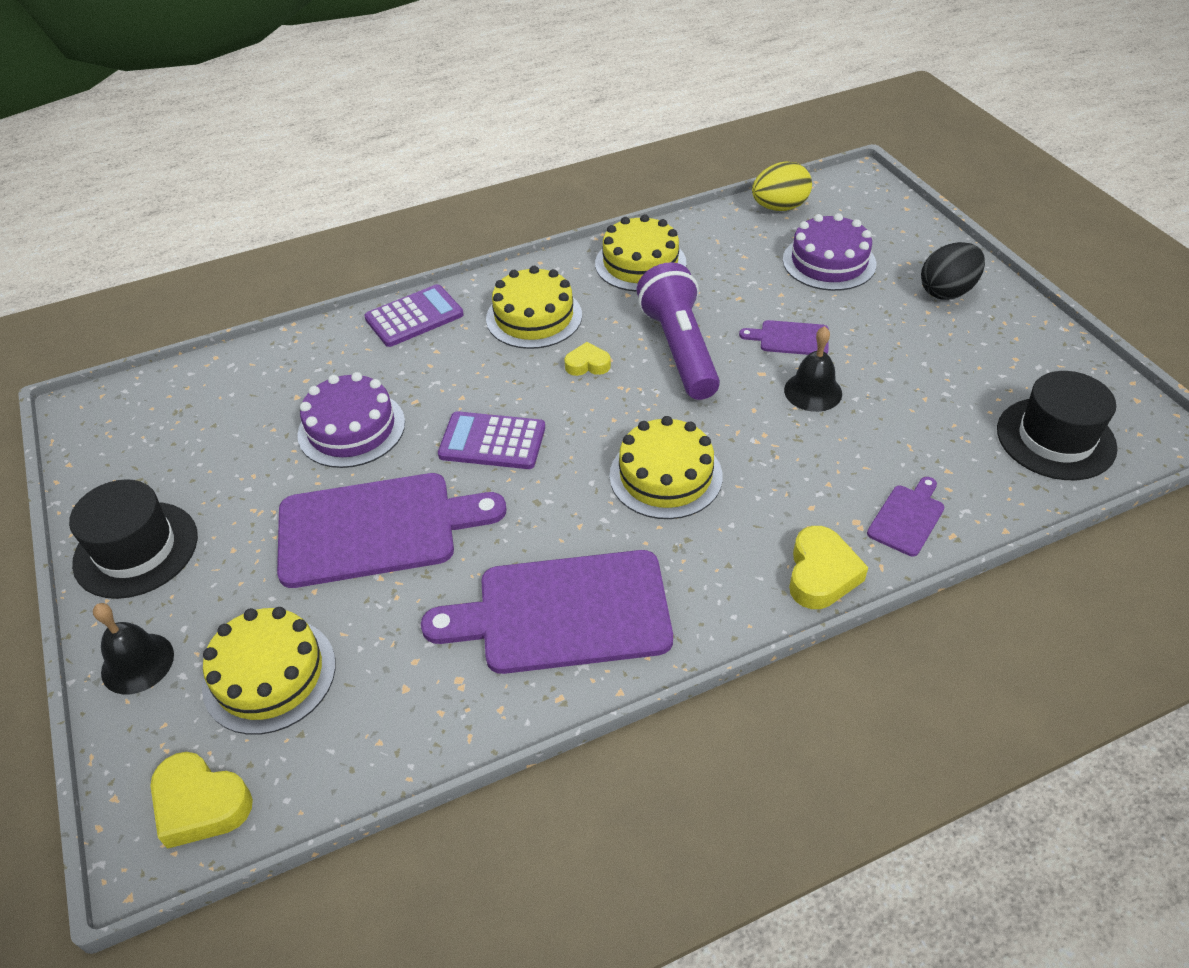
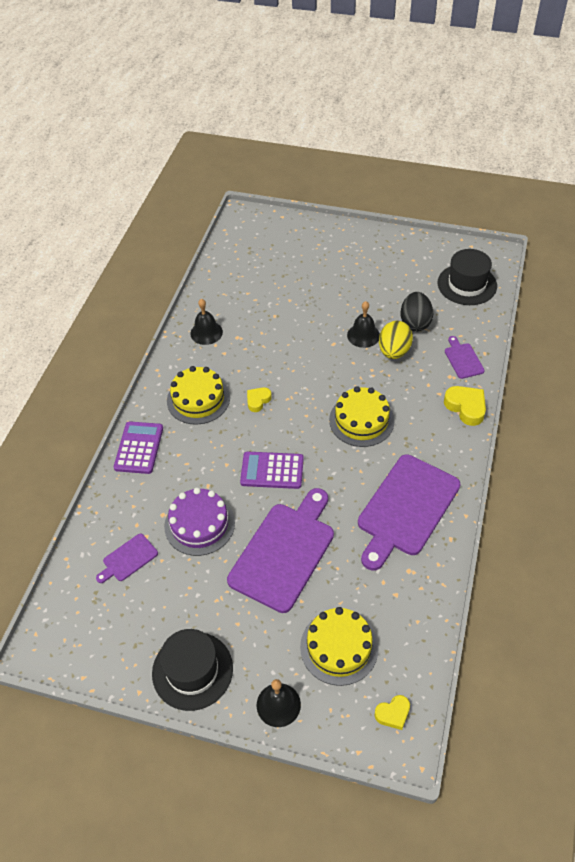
camera: 50 degrees left, 5 degrees up
yellow heart [150,752,253,849] -> yellow heart [375,695,410,730], size x0.63
purple calculator [438,411,545,469] -> purple calculator turned 45 degrees clockwise [240,451,304,489]
yellow cake [595,214,686,292] -> black bell [190,299,223,345]
purple flashlight [637,262,720,400] -> none
purple cutting board [739,320,829,355] -> purple cutting board moved to [96,534,158,583]
yellow egg [752,161,812,211] -> yellow egg moved to [379,321,413,359]
purple cake [783,213,876,291] -> none
black egg [921,242,985,300] -> black egg moved to [401,292,433,332]

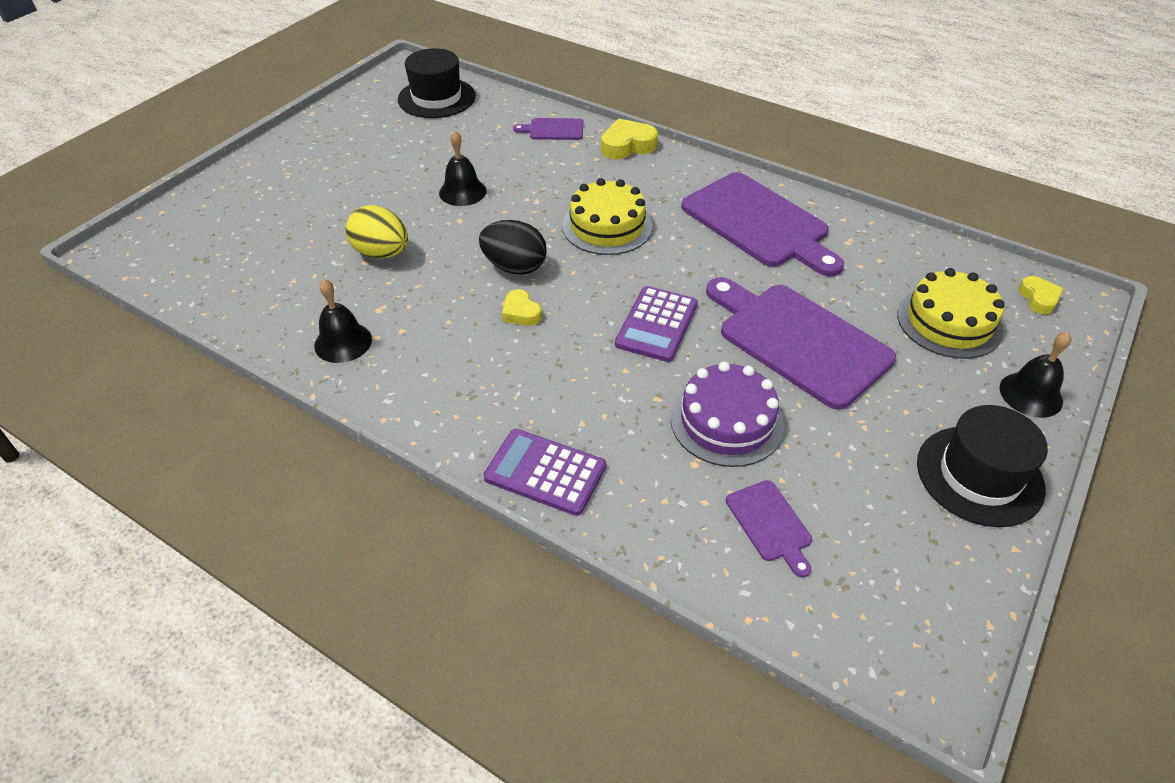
camera: 75 degrees left, 5 degrees down
yellow cake [167,366,230,425] -> none
yellow egg [379,321,413,359] -> yellow egg moved to [346,205,408,259]
black egg [401,292,433,332] -> black egg moved to [479,220,547,275]

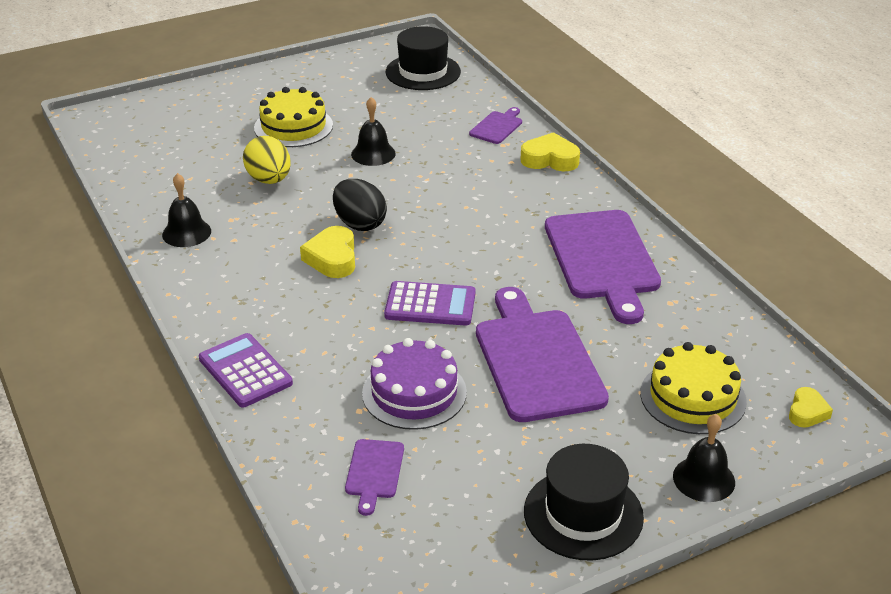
camera: 30 degrees right, 10 degrees down
yellow heart [502,289,542,326] -> yellow heart [300,226,355,278], size x1.59
purple cutting board [513,118,583,140] -> purple cutting board turned 90 degrees clockwise [469,107,522,144]
yellow cake [562,178,653,255] -> yellow cake moved to [254,87,333,147]
purple calculator [615,286,698,362] -> purple calculator turned 135 degrees counterclockwise [384,281,476,326]

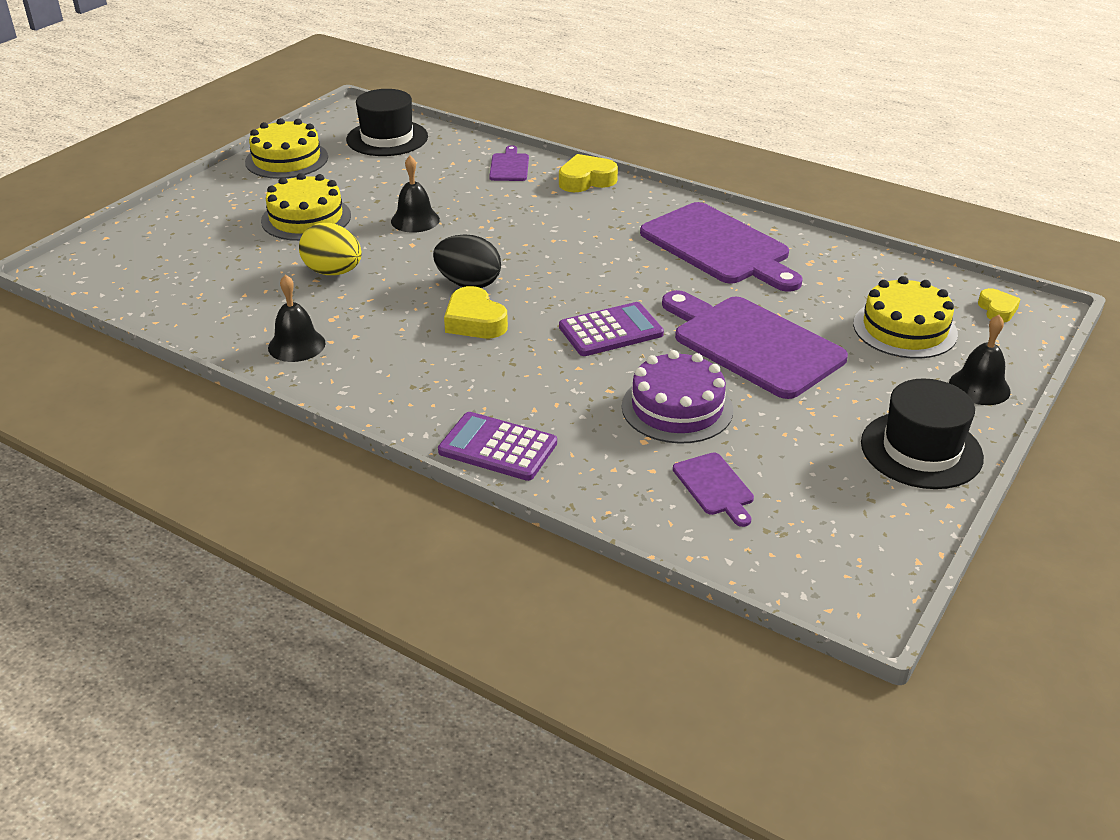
camera: 30 degrees left, 0 degrees up
none -> yellow cake [245,118,328,179]

